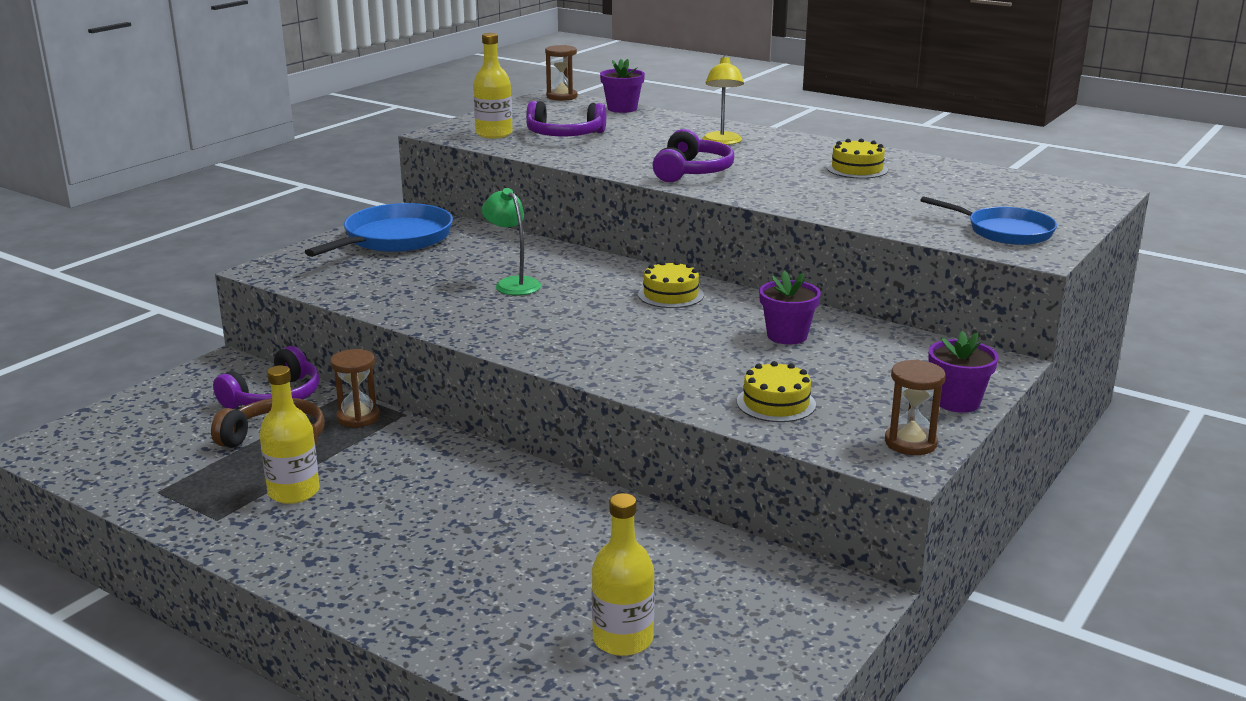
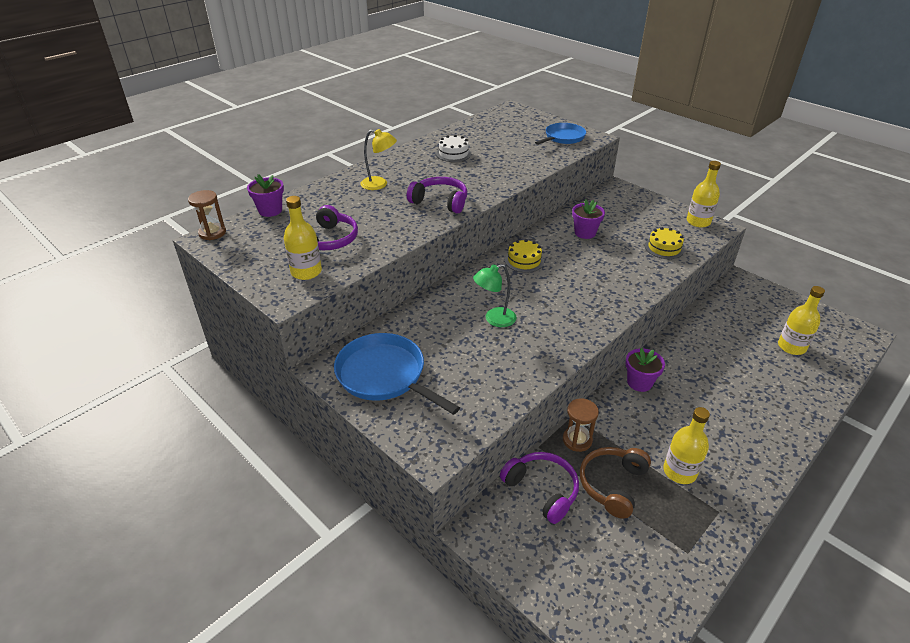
camera: 80 degrees left, 15 degrees up
yellow cake [827,139,888,179] -> white cake [436,135,471,162]
brown hourglass [885,360,946,455] -> yellow bottle [687,161,721,228]
purple flower pot [928,331,999,413] -> purple flower pot moved to [626,348,665,392]

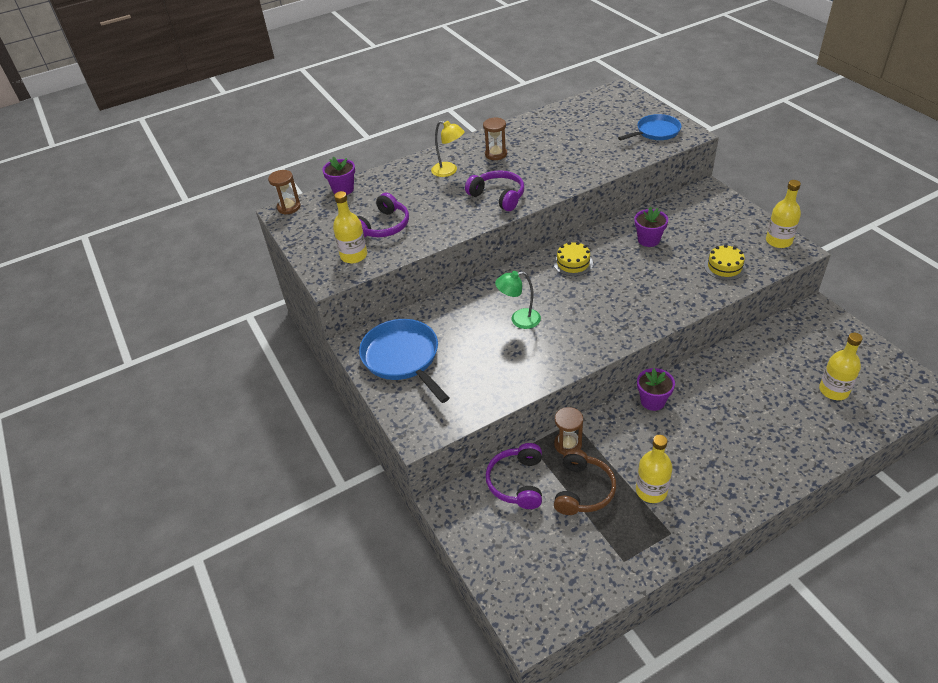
camera: 20 degrees right, 5 degrees up
white cake [436,135,471,162] -> none
purple headphones [500,452,579,524] -> purple headphones turned 150 degrees counterclockwise [486,443,542,509]
brown headphones [580,447,651,519] -> brown headphones turned 150 degrees clockwise [554,448,616,515]
none -> brown hourglass [483,117,507,160]

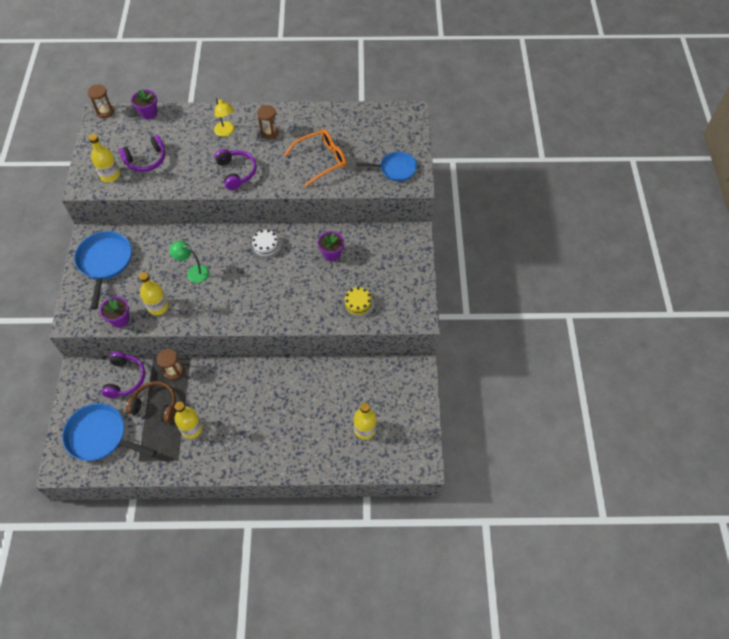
camera: 25 degrees right, 15 degrees up
purple headphones [486,443,542,509] -> purple headphones turned 150 degrees clockwise [101,352,145,398]
yellow cake [554,242,593,276] -> white cake [251,230,281,259]
brown headphones [554,448,616,515] -> brown headphones turned 120 degrees counterclockwise [126,381,176,423]
purple flower pot [637,368,675,411] -> purple flower pot moved to [100,297,130,328]
yellow bottle [766,180,801,248] -> yellow bottle moved to [139,272,168,315]
none -> blue pan [62,403,156,461]
none -> orange glasses [284,129,346,187]

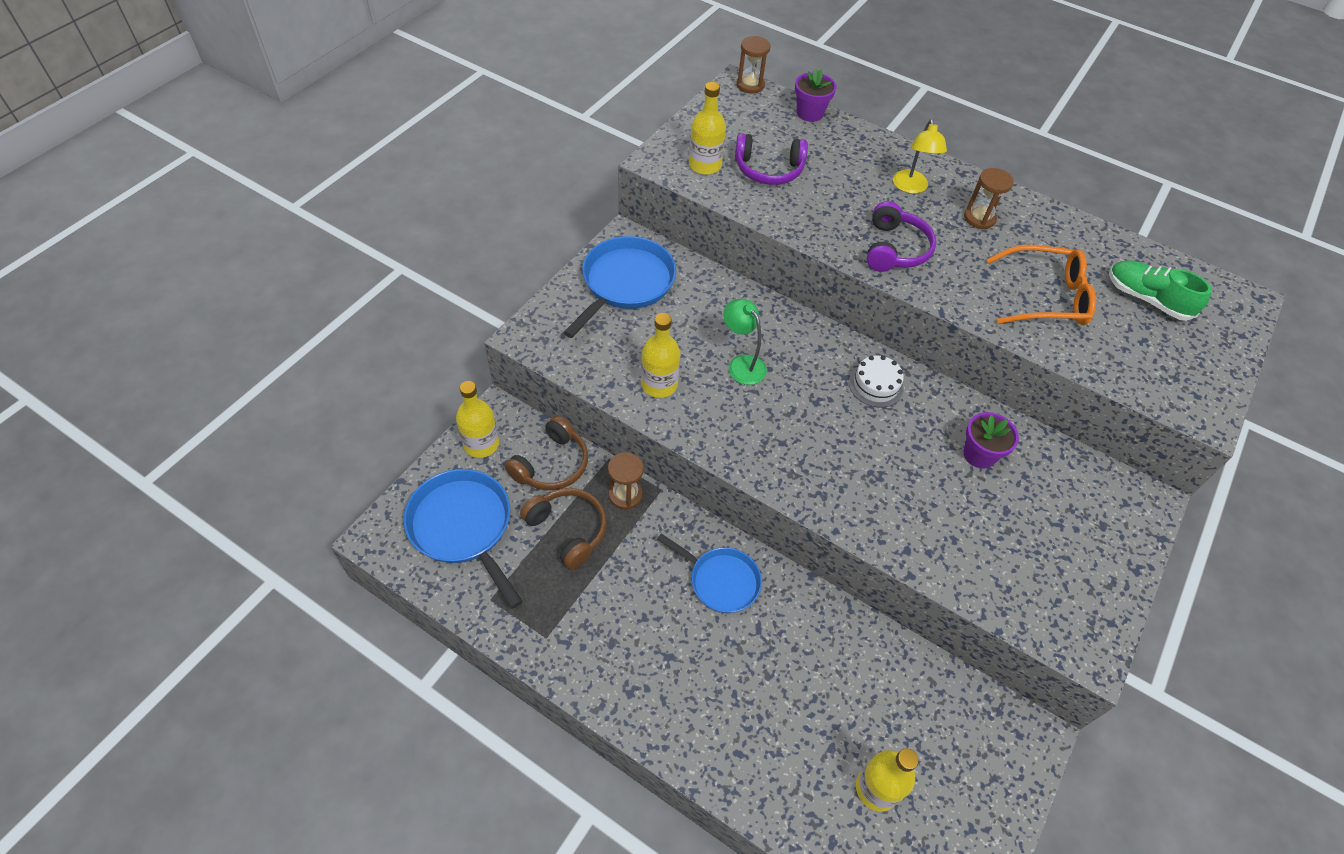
camera: 30 degrees right, 5 degrees down
purple flower pot [100,297,130,328] -> none
purple headphones [101,352,145,398] -> brown headphones [505,416,588,490]
yellow bottle [174,402,203,439] -> yellow bottle moved to [456,381,499,458]
yellow cake [342,287,374,318] -> none
blue pan [357,152,417,181] -> blue pan moved to [657,534,762,613]
none -> green shoe [1109,260,1212,321]

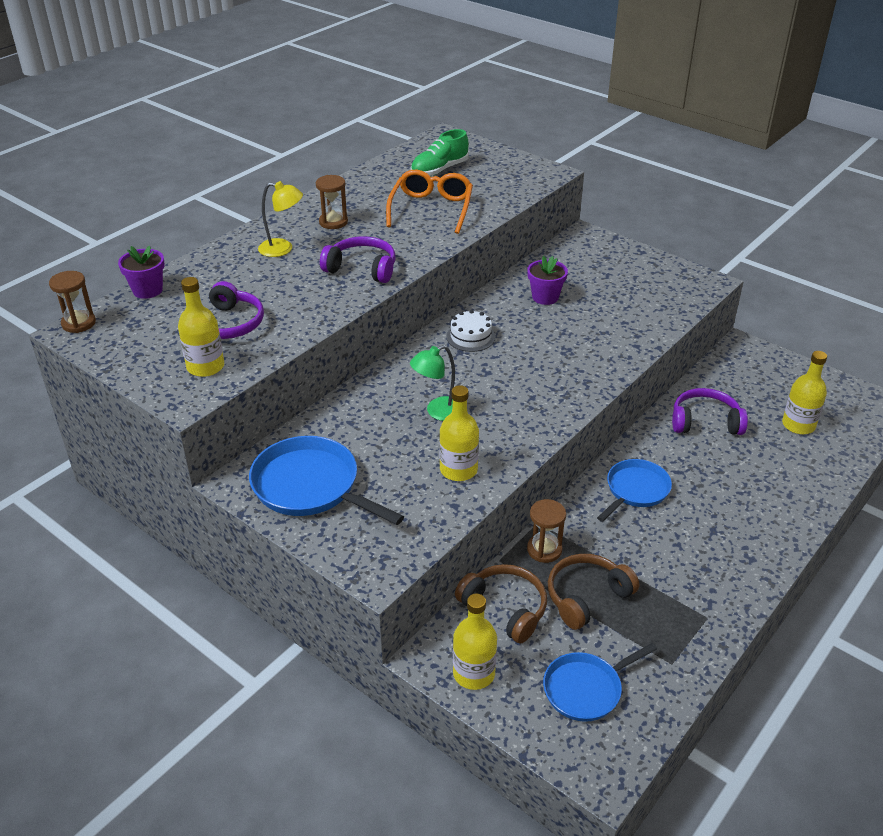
camera: 80 degrees left, 15 degrees down
blue pan [404,469,523,609] -> blue pan [543,643,657,722], size x0.66
none -> purple headphones [672,388,748,435]

